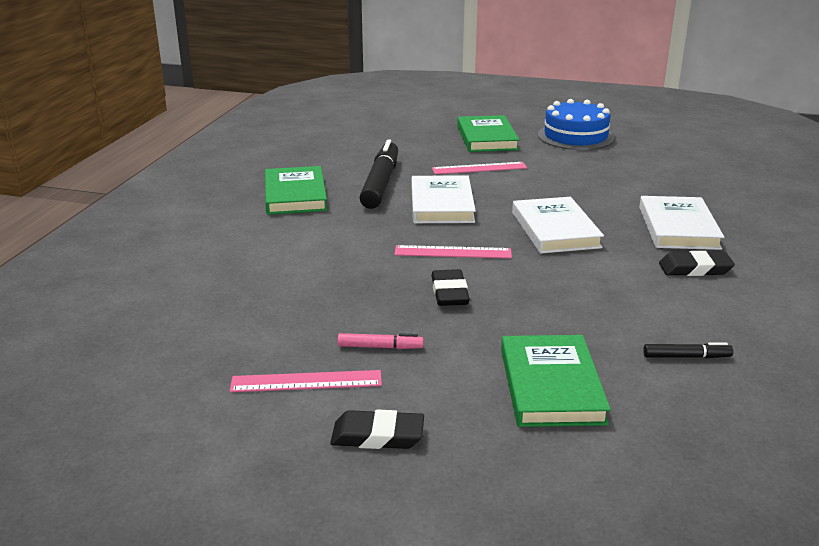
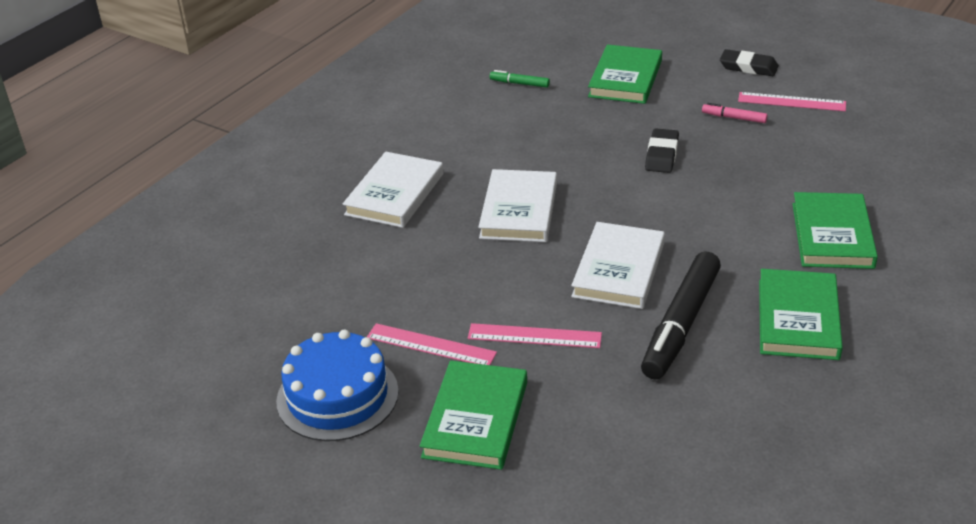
camera: 160 degrees left, 10 degrees up
pink ruler [394,245,512,258] -> pink ruler moved to [367,323,497,365]
black marker [643,342,733,358] -> green marker [490,70,550,88]
black eraser [659,251,735,276] -> none
none -> green book [792,192,878,269]

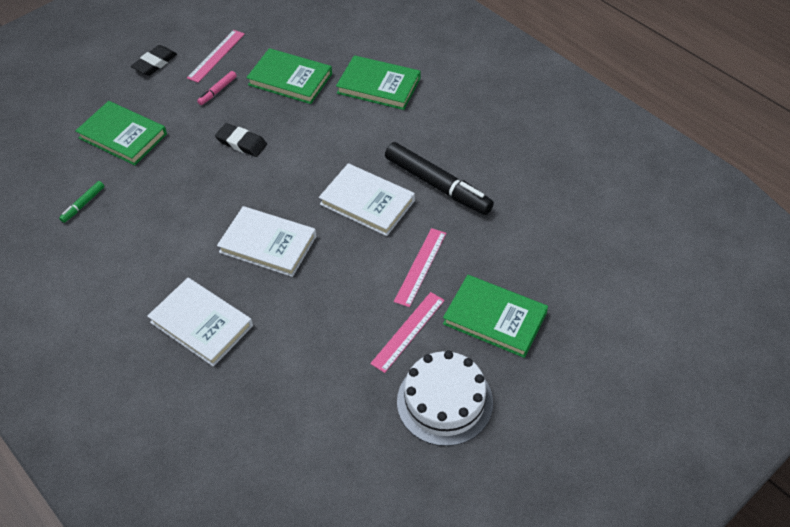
camera: 75 degrees left, 15 degrees up
blue cake [276,330,399,441] -> white cake [397,351,493,446]
green book [759,269,843,360] -> green book moved to [246,48,332,104]

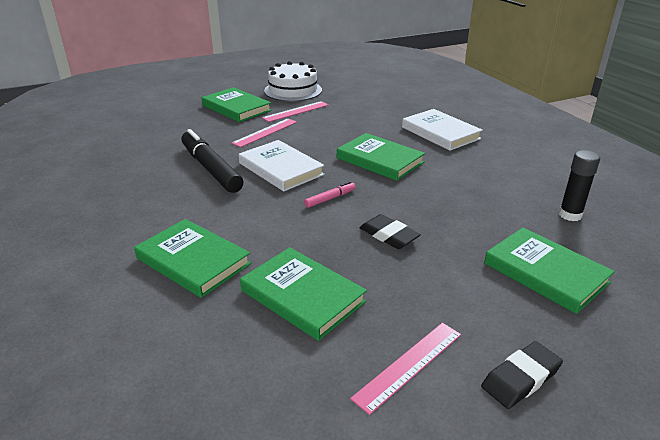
camera: 165 degrees left, 20 degrees down
green marker [59,181,104,223] -> black glue stick [559,150,600,221]
pink marker [197,71,237,105] -> pink marker moved to [304,181,356,208]
white book [217,206,316,277] -> green book [337,133,425,181]

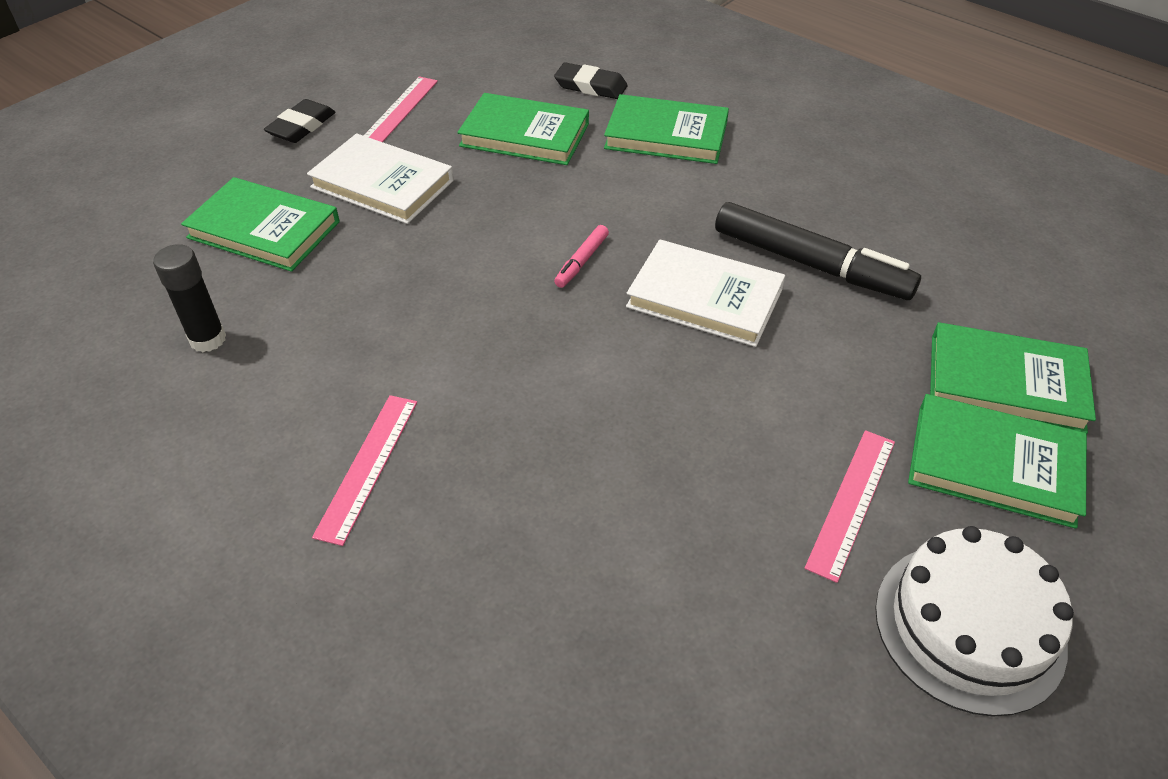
camera: 155 degrees right, 15 degrees up
pink ruler [232,118,297,147] -> pink ruler moved to [312,395,417,546]
green book [337,133,425,181] -> green book moved to [930,322,1096,433]
black eraser [360,214,421,249] -> black eraser moved to [554,62,628,99]
white book [402,109,483,151] -> white book moved to [307,133,454,224]

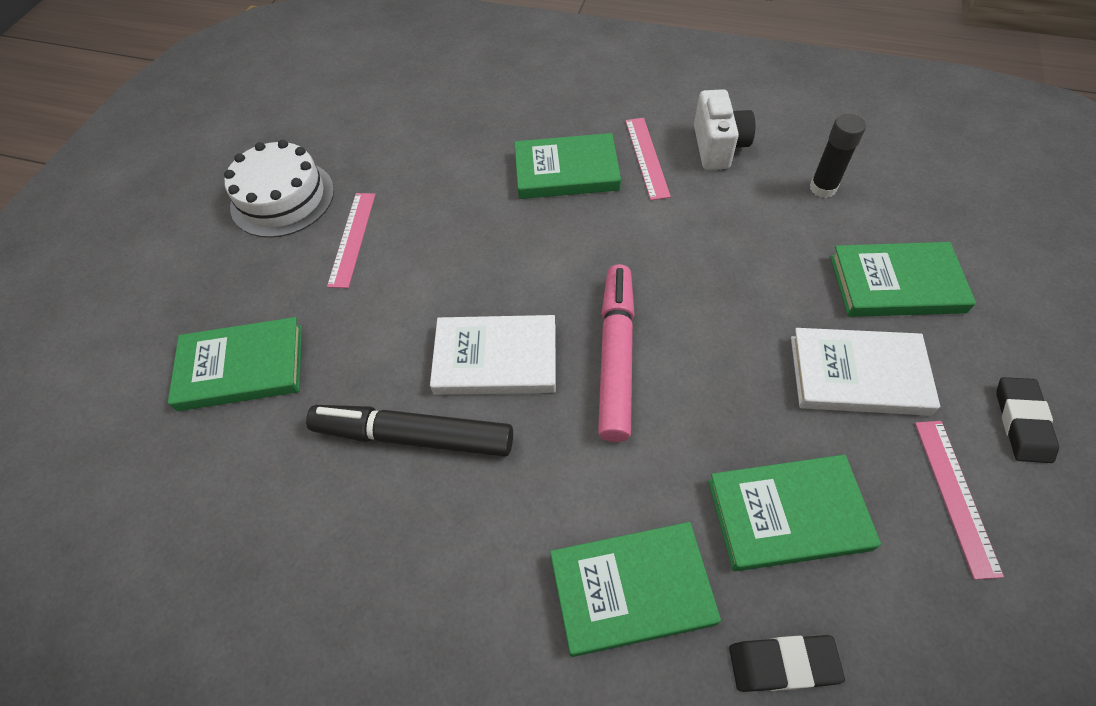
camera: 160 degrees right, 10 degrees up
pink marker [554,225,609,288] -> pink marker [598,264,635,442], size x2.24
green book [908,394,1087,529] -> green book moved to [514,133,621,199]
none -> white camera [694,89,755,170]

